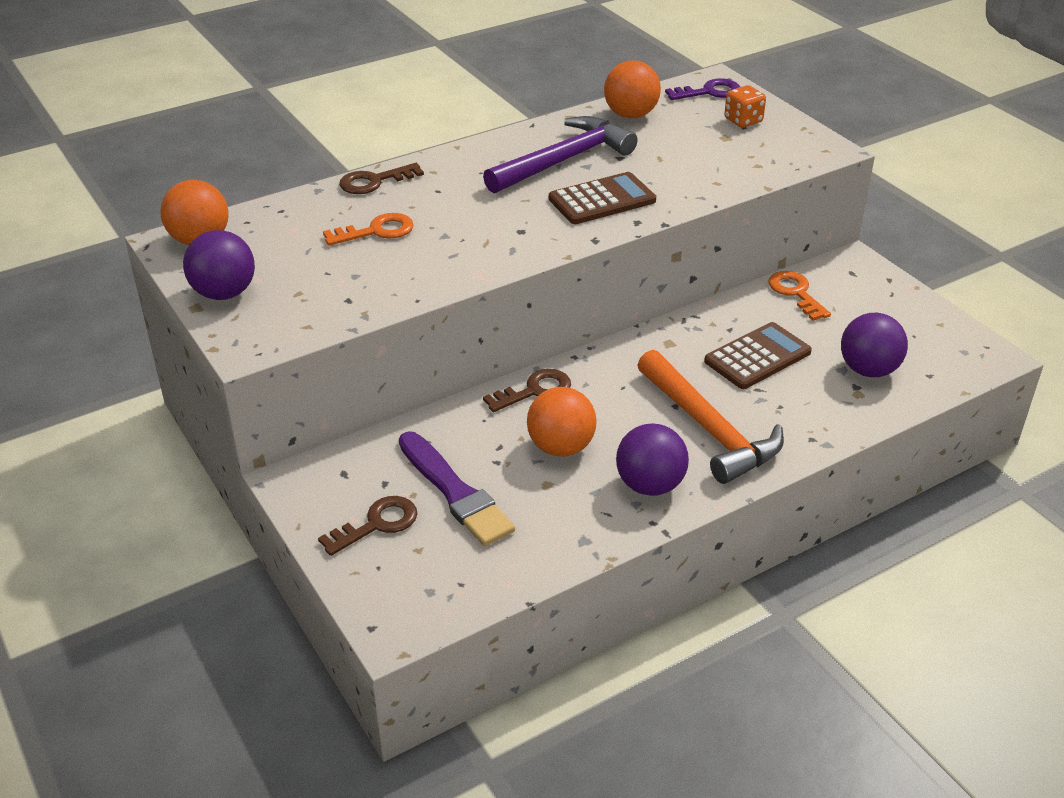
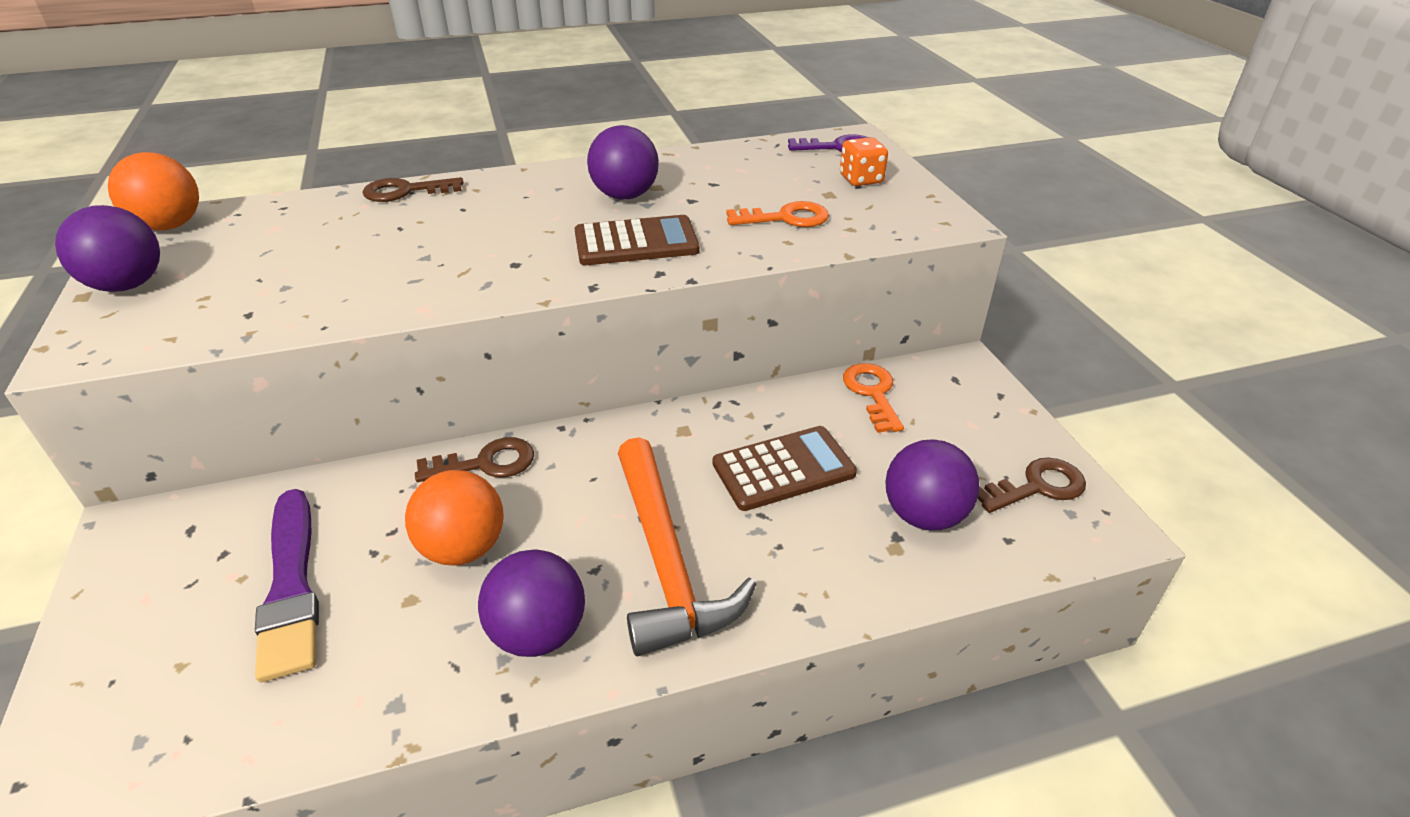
camera: 15 degrees right, 0 degrees up
brown key [318,496,418,556] -> brown key moved to [978,457,1086,513]
orange key [323,213,414,246] -> orange key moved to [726,201,829,227]
purple hammer [483,116,638,193] -> purple ball [587,125,659,200]
orange ball [604,60,661,118] -> none

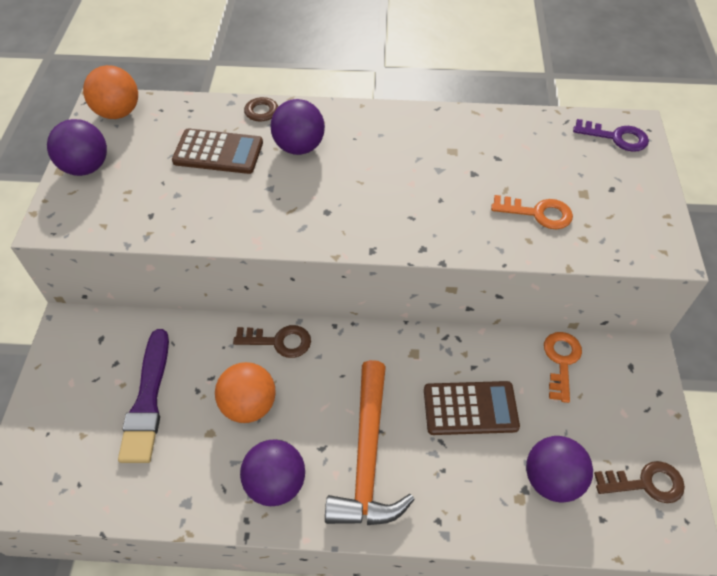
camera: 20 degrees right, 15 degrees up
brown calculator [575,215,700,265] -> brown calculator moved to [172,128,263,174]
purple ball [587,125,659,200] -> purple ball moved to [270,99,325,155]
orange dice [840,137,888,186] -> none

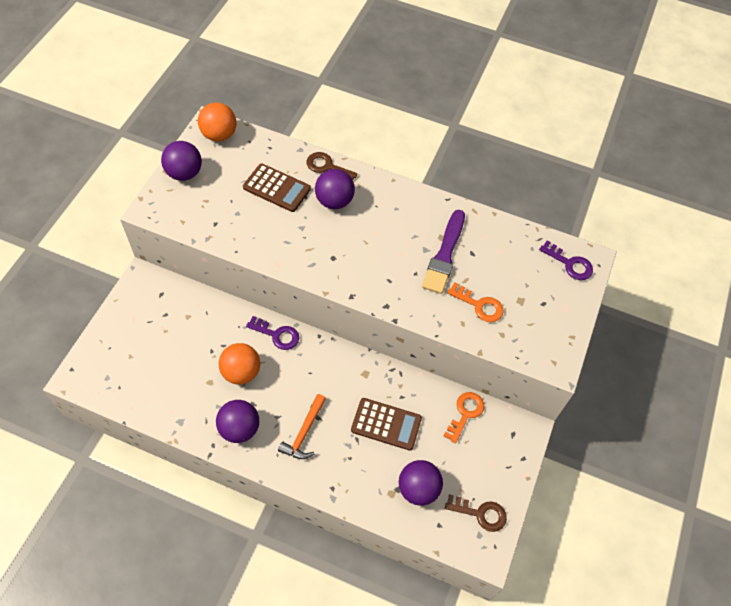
camera: 15 degrees right, 5 degrees up
purple brush [118,329,169,463] -> purple brush moved to [422,210,465,294]
brown key [233,325,311,358] -> purple key [246,316,299,350]
orange hammer [325,360,415,525] -> orange hammer [278,394,326,459], size x0.60

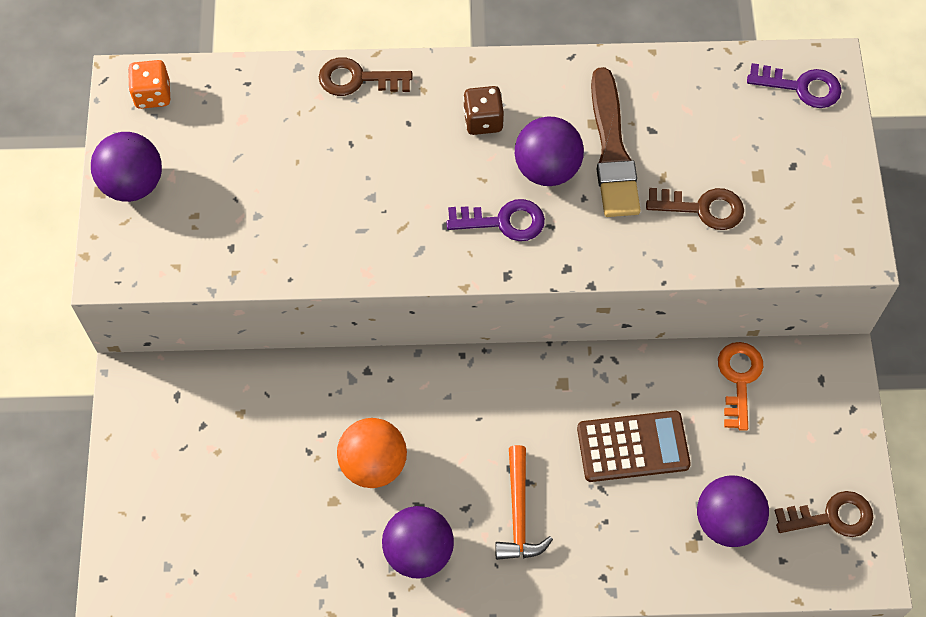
camera: 20 degrees left, 5 degrees up
orange ball [198,103,236,141] -> orange dice [128,60,170,109]
brown calculator [243,164,311,212] -> none
purple key [246,316,299,350] -> purple key moved to [447,199,545,241]
purple ball [315,169,355,209] -> purple ball moved to [515,116,584,186]
purple brush [422,210,465,294] -> brown brush [591,67,641,217]
orange key [447,282,504,322] -> brown key [646,188,744,230]
none -> brown dice [463,86,504,135]

